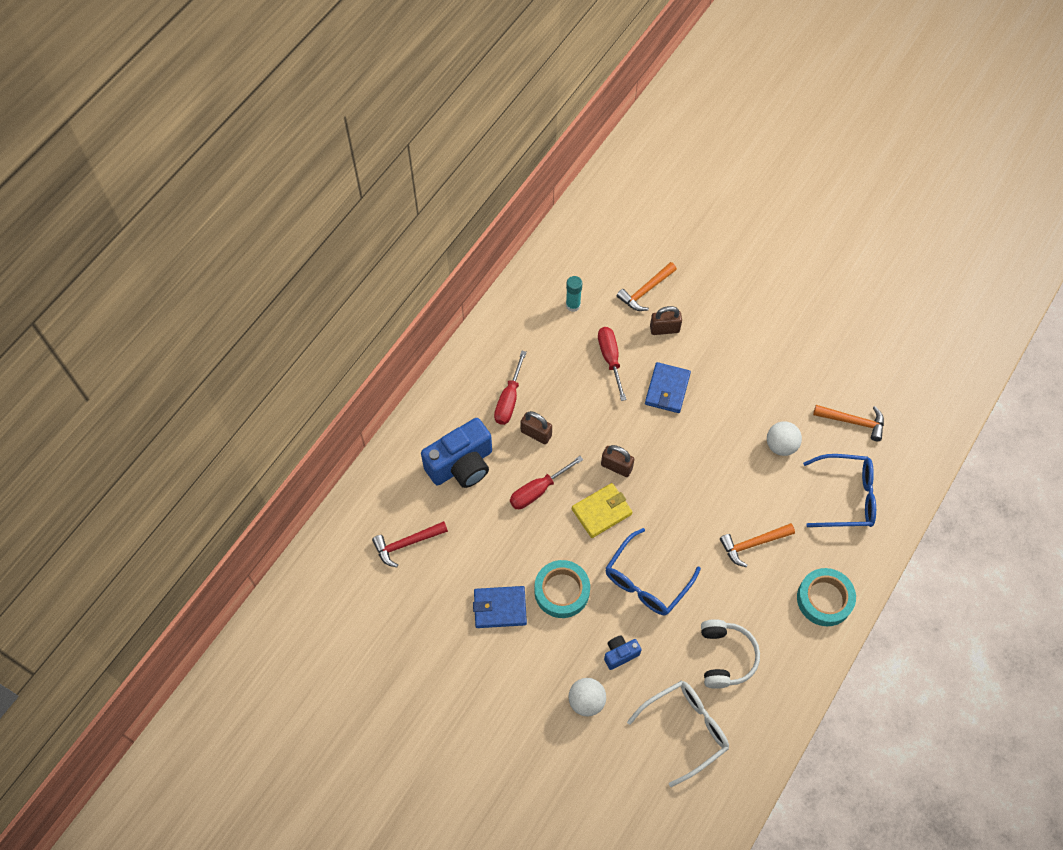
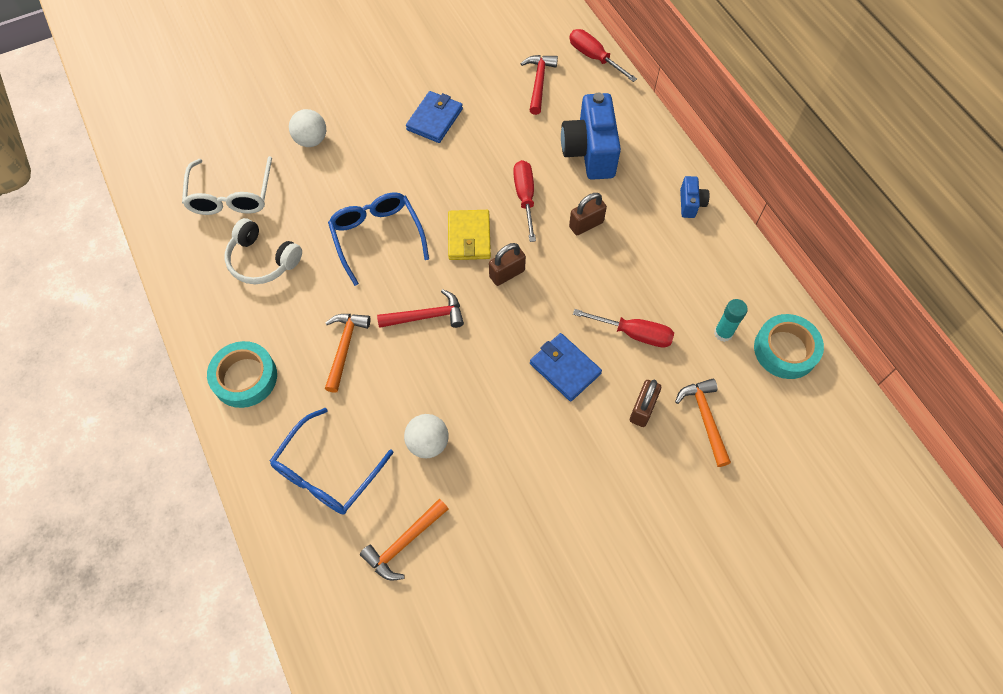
camera: 120 degrees right, 0 degrees up
red screwdriver [494,351,527,425] -> red screwdriver moved to [569,29,637,82]
turquoise tape [534,560,590,618] -> turquoise tape moved to [754,314,824,379]
blue camera [604,635,641,670] -> blue camera moved to [680,176,710,218]
none -> red hammer [377,289,464,328]

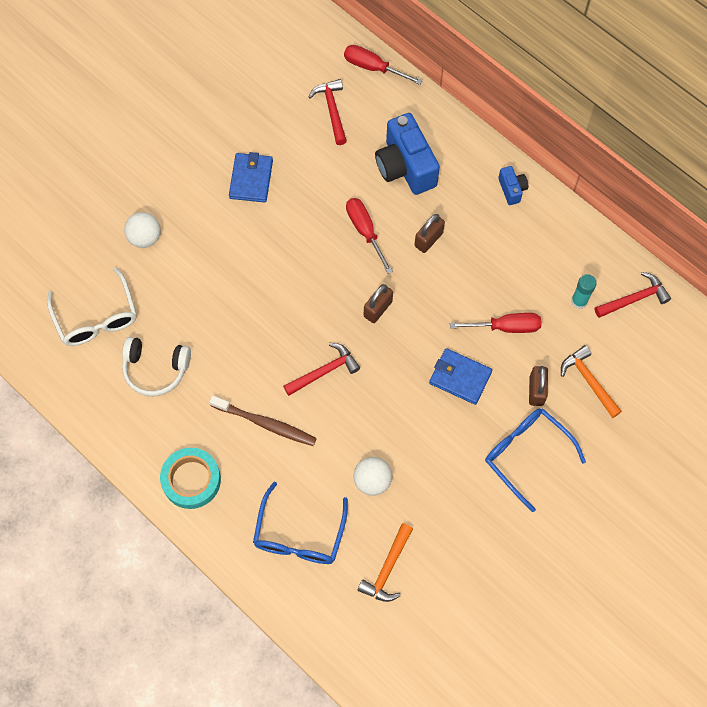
camera: 20 degrees left, 5 degrees up
orange hammer [325,314,371,393] -> brown toothbrush [209,396,317,446]
blue glasses [328,192,429,286] -> blue glasses moved to [485,408,586,512]
yellow wallet [448,210,491,260] -> none
turquoise tape [754,314,824,379] -> red hammer [594,272,671,318]

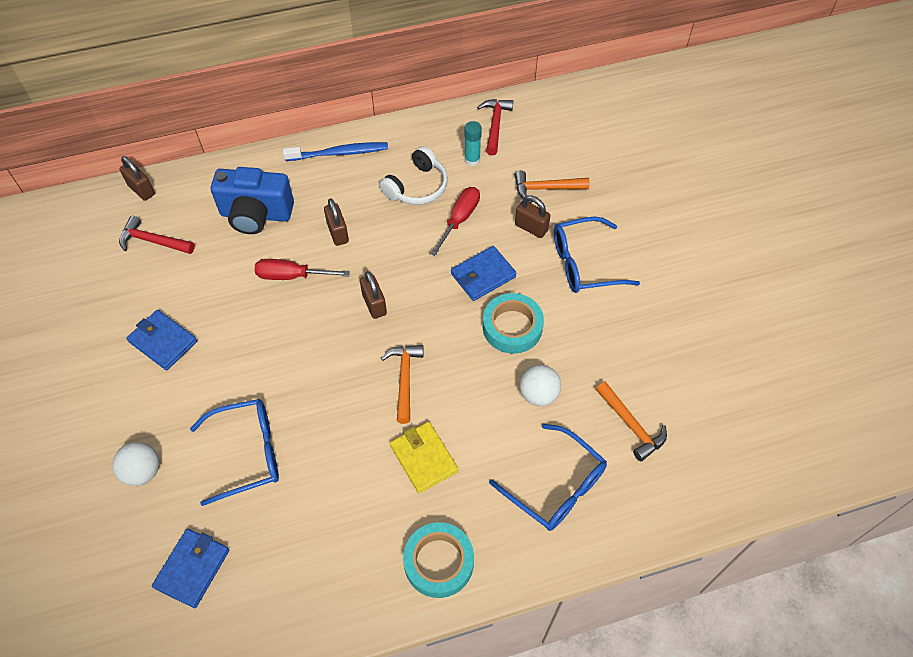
camera: 60 degrees left, 10 degrees down
white glasses [47,267,136,346] -> blue wallet [152,529,229,608]
white headphones [122,337,191,396] -> white headphones moved to [379,146,448,205]
brown toothbrush [209,396,317,446] -> yellow wallet [390,422,458,493]
red hammer [283,343,360,396] -> orange hammer [381,345,424,424]
red screwdriver [344,45,423,85] -> brown padlock [119,156,155,201]
blue camera [498,166,528,205] -> blue toothbrush [283,142,388,161]
none -> blue glasses [190,399,279,506]
none -> turquoise tape [483,293,544,354]

